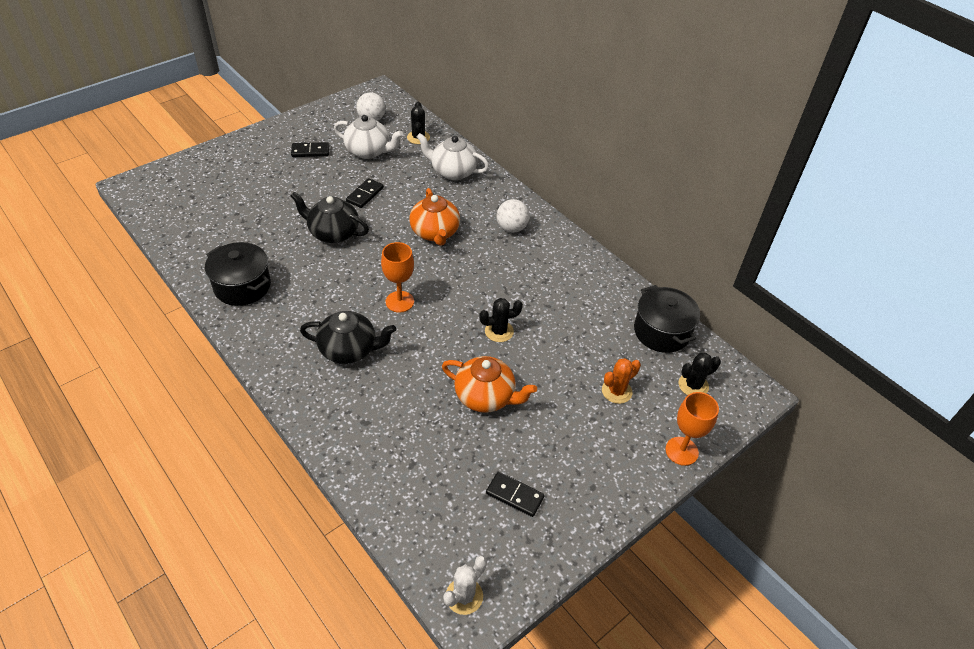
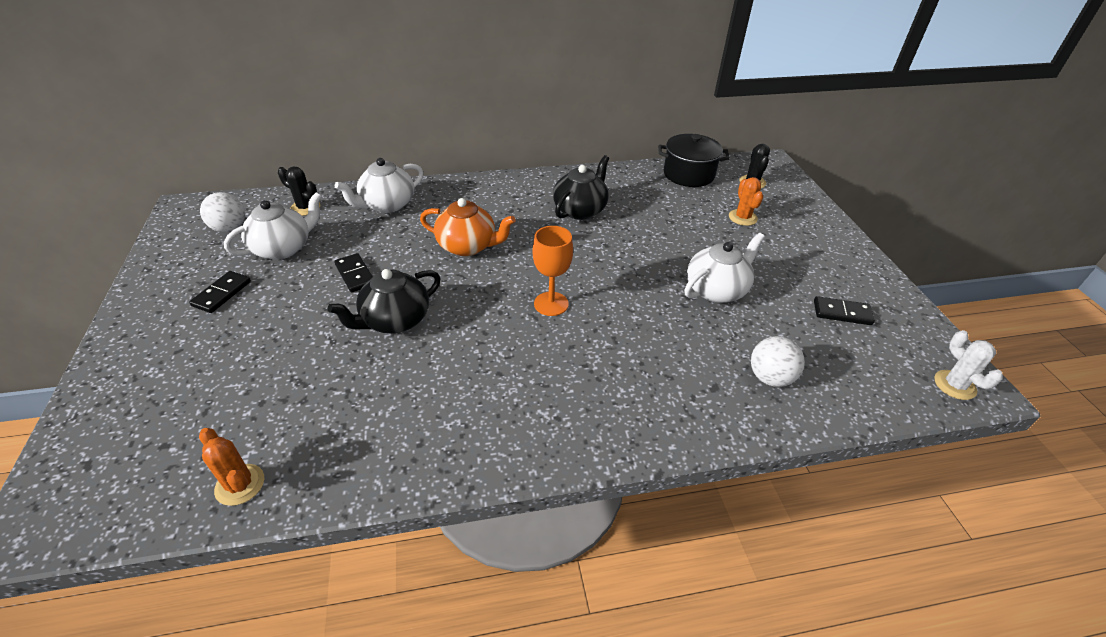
camera: 60 degrees left, 5 degrees down
black pot [205,242,271,306] -> none
black teapot [300,311,396,364] -> black teapot moved to [553,155,609,220]
orange teapot [442,356,537,413] -> white teapot [684,233,765,303]
black cactus [479,298,523,342] -> none
black domino [486,472,545,517] -> black domino turned 45 degrees clockwise [814,296,875,325]
white ball [497,199,530,233] -> white ball moved to [751,336,805,387]
orange goblet [665,392,719,466] -> none
none -> orange cactus [199,428,264,506]

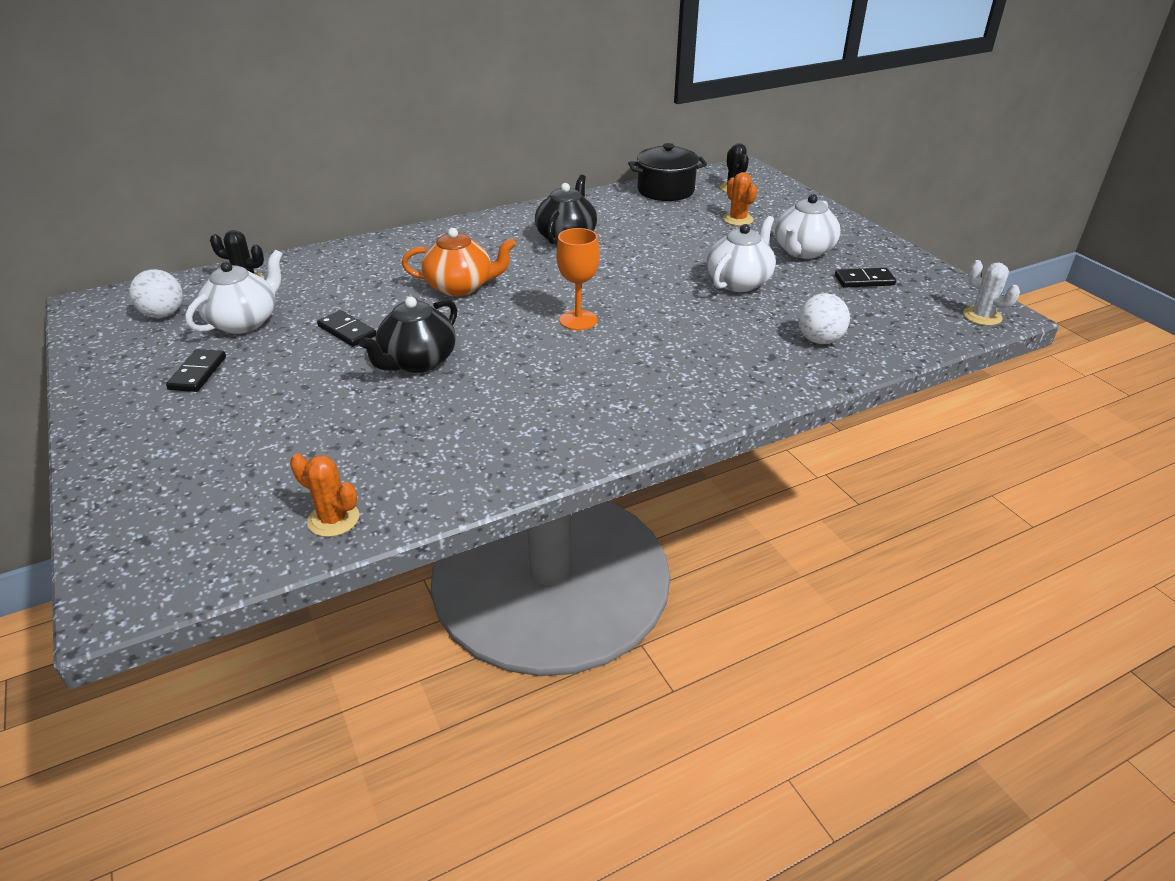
camera: 15 degrees left, 5 degrees down
white teapot [335,158,424,213] -> white teapot moved to [775,194,840,259]

